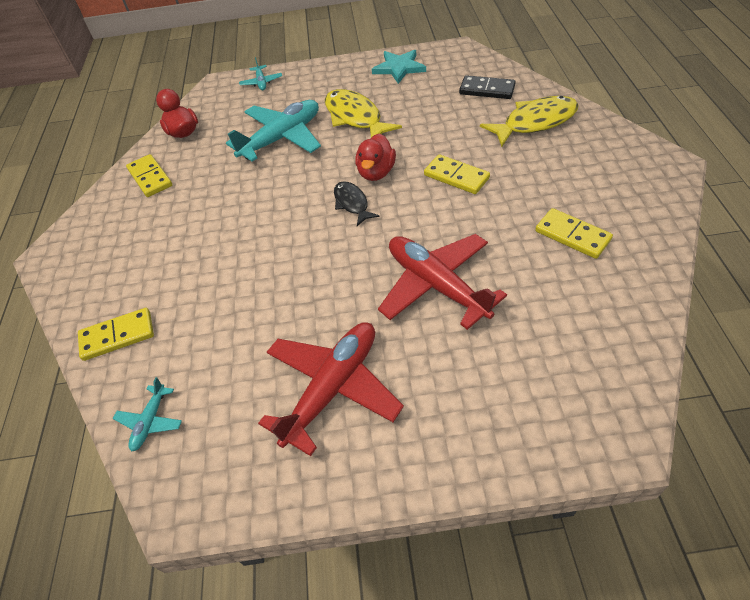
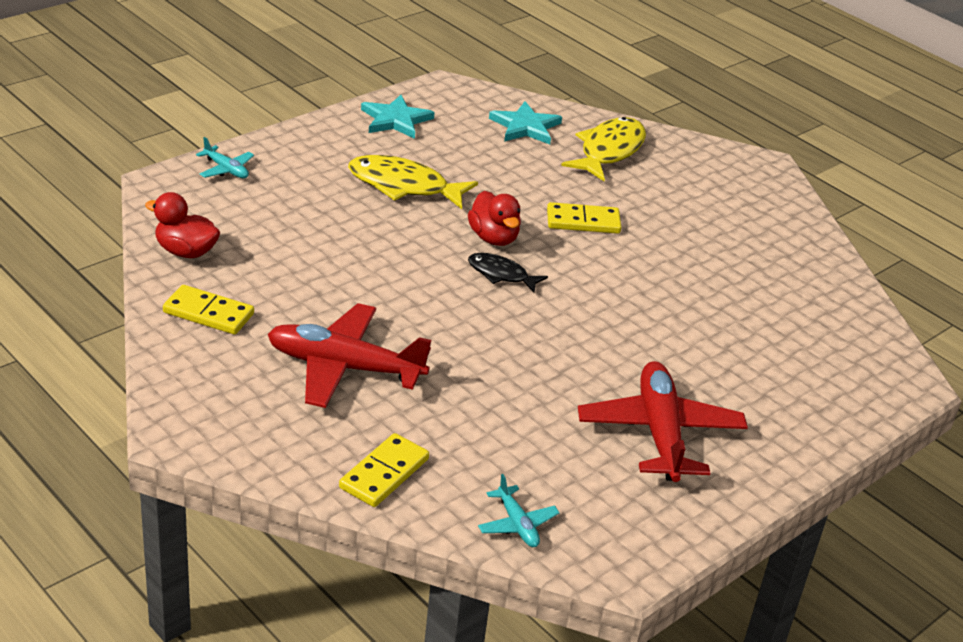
camera: 45 degrees left, 15 degrees down
turquoise plane [226,100,321,162] -> none
red plane [378,234,507,330] -> red plane moved to [268,303,432,408]
black domino [459,75,516,99] -> turquoise star [489,101,562,144]
yellow domino [535,208,613,259] -> none

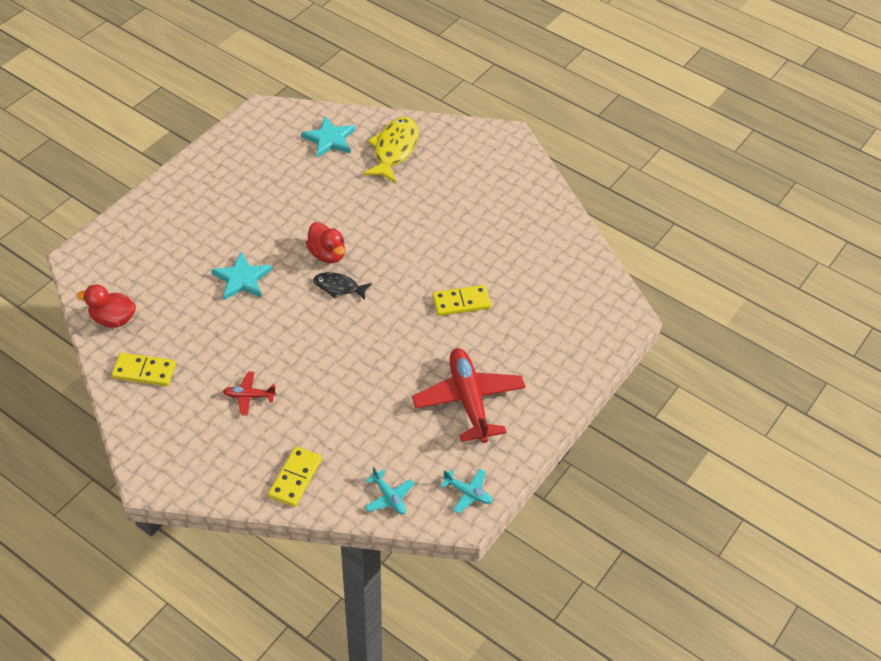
camera: 10 degrees left, 15 degrees up
turquoise plane [196,137,254,178] -> turquoise plane moved to [440,468,493,513]
red plane [268,303,432,408] -> red plane [223,371,276,416], size x0.46
yellow fish [348,155,478,209] -> none
turquoise star [361,95,435,139] -> turquoise star moved to [211,252,272,300]
yellow domino [547,202,621,234] -> yellow domino moved to [432,285,491,316]

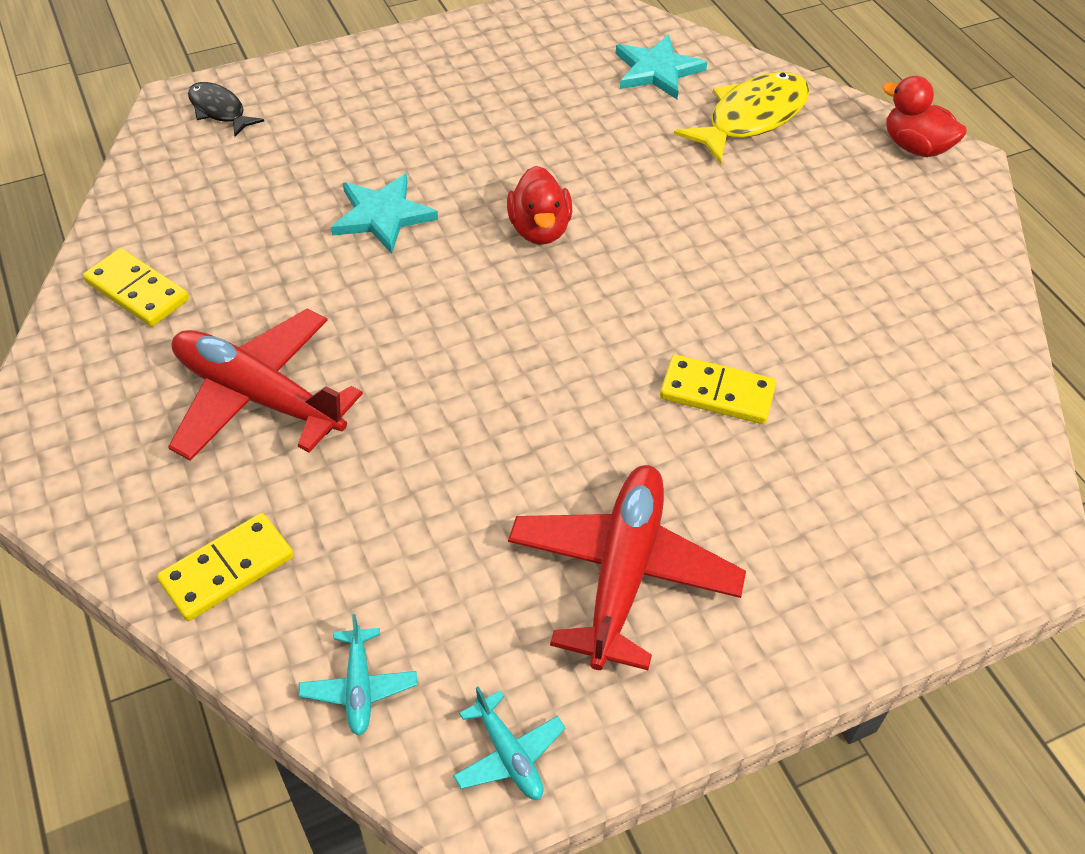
camera: 30 degrees right, 0 degrees up
red duck [77,284,136,328] -> red duck moved to [882,76,967,157]
red plane [223,371,276,416] -> red plane [168,309,363,461], size x2.16
black fish [314,272,372,300] -> black fish moved to [188,82,264,137]

